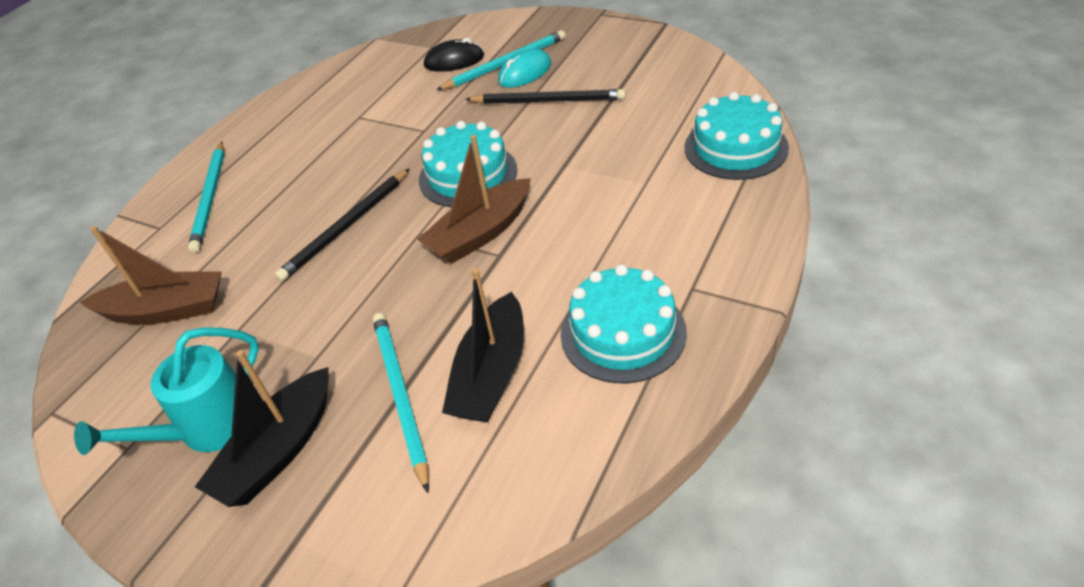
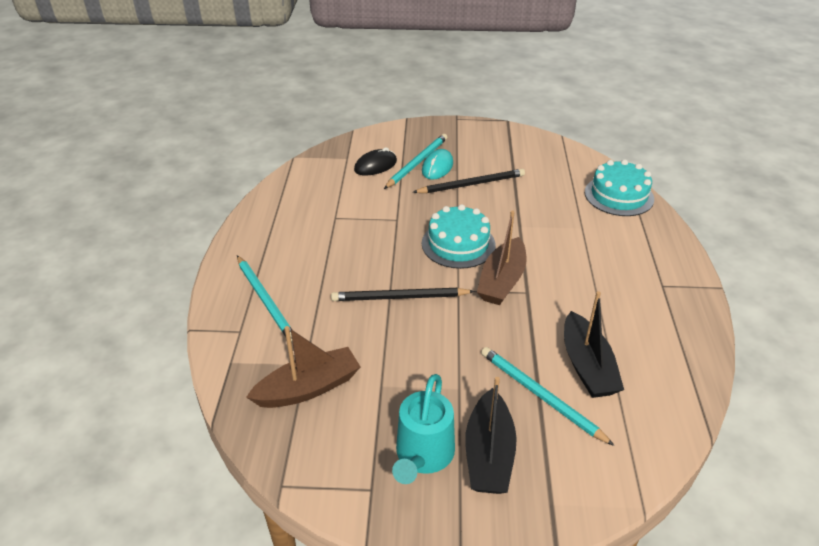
camera: 30 degrees left, 5 degrees down
black pencil [275,168,410,282] -> black pencil turned 75 degrees clockwise [331,288,475,301]
turquoise cake [561,264,687,383] -> none

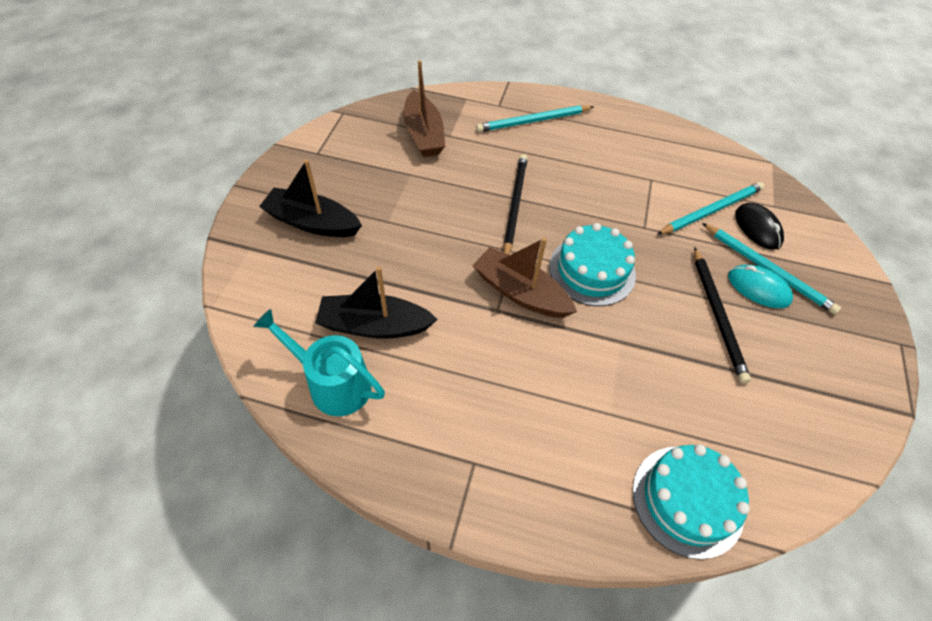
camera: 100 degrees right, 15 degrees up
turquoise watering can [392,374,455,484] -> turquoise watering can moved to [254,309,385,416]
turquoise pencil [481,347,615,446] -> turquoise pencil moved to [657,182,765,235]

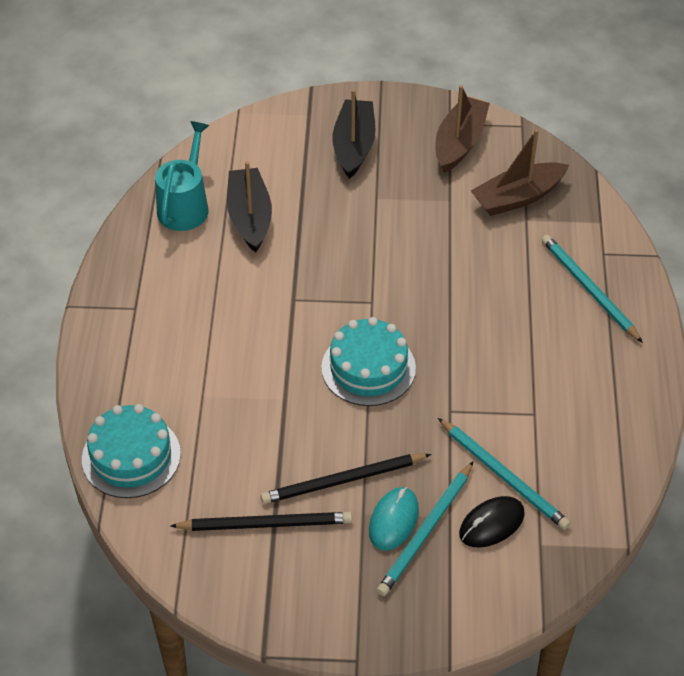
camera: 80 degrees right, 5 degrees down
brown boat [472,237,577,318] -> brown boat moved to [436,85,490,173]
black pencil [503,154,528,255] -> black pencil moved to [171,512,352,531]

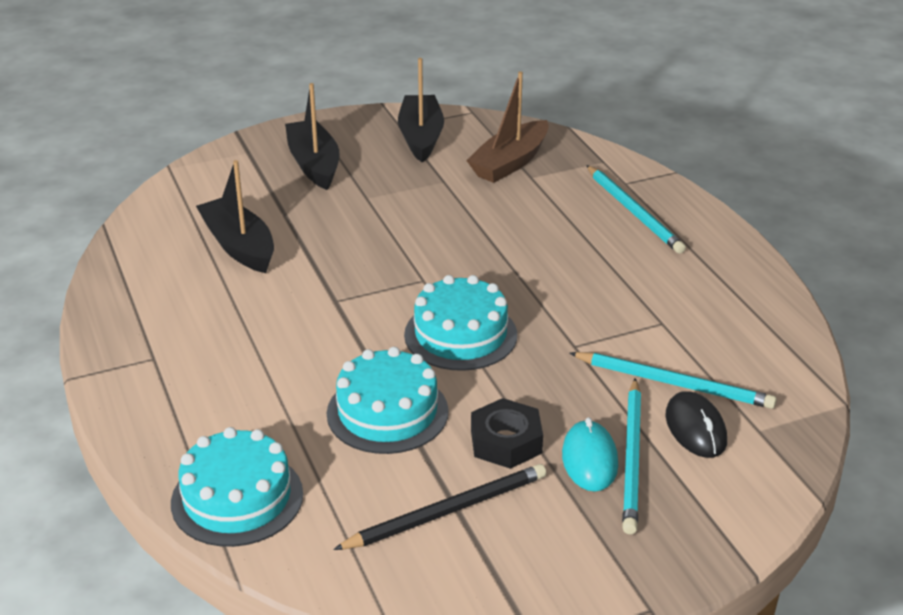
camera: 25 degrees left, 15 degrees down
turquoise watering can [155,121,209,231] -> none
black pencil [260,454,431,504] -> black nut [471,398,543,469]
brown boat [436,85,490,173] -> black boat [398,58,444,163]
black mouse [459,496,525,548] -> black mouse turned 45 degrees counterclockwise [665,391,727,458]
turquoise pencil [542,235,643,343] -> turquoise pencil turned 150 degrees counterclockwise [586,165,686,254]
none -> turquoise cake [327,347,448,454]

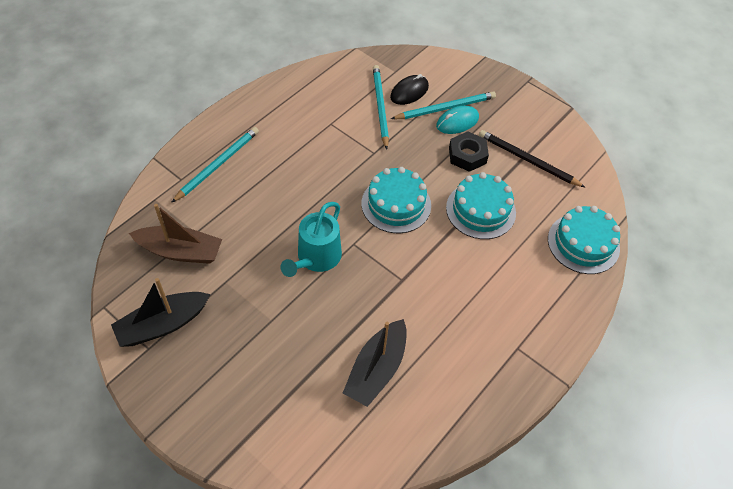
camera: 120 degrees left, 20 degrees up
black boat [285,83,339,190] -> none
none -> turquoise watering can [280,202,342,277]

